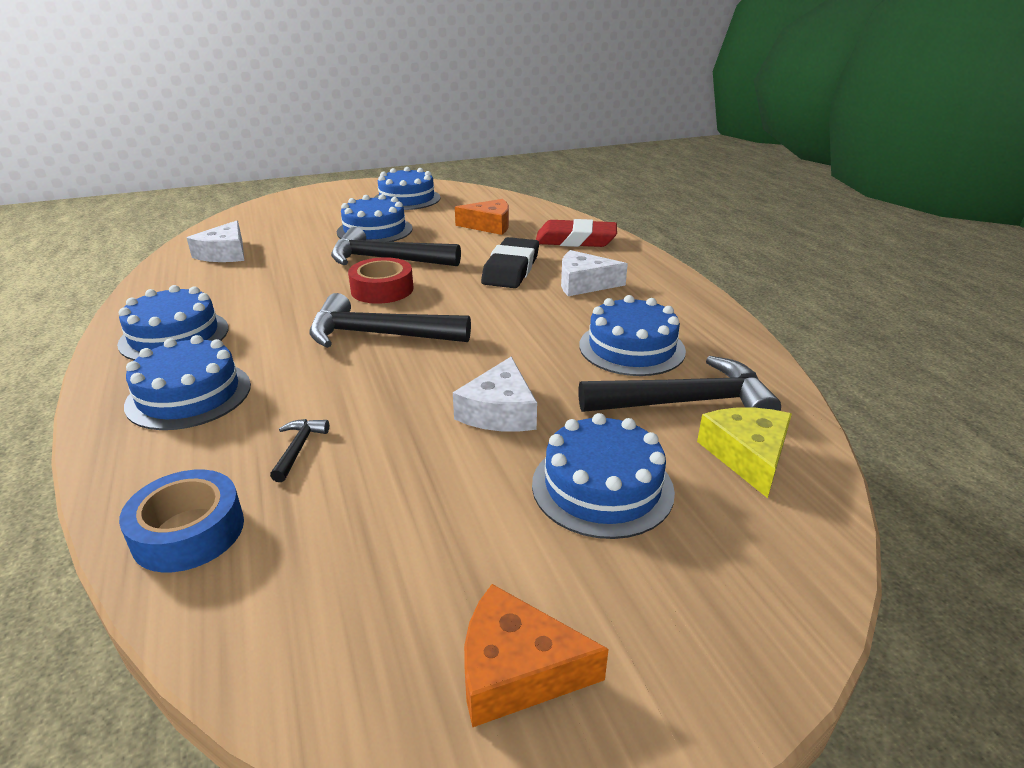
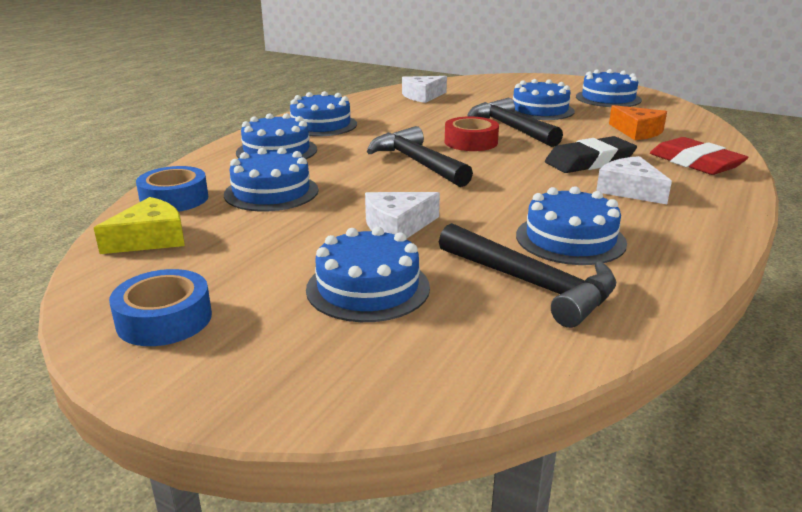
camera: 50 degrees right, 5 degrees down
black hammer [270,419,329,482] -> blue cake [224,148,318,211]
orange cheese [464,584,609,728] -> blue tape [109,269,212,346]
yellow cheese [697,407,792,498] -> yellow cheese moved to [94,197,185,254]

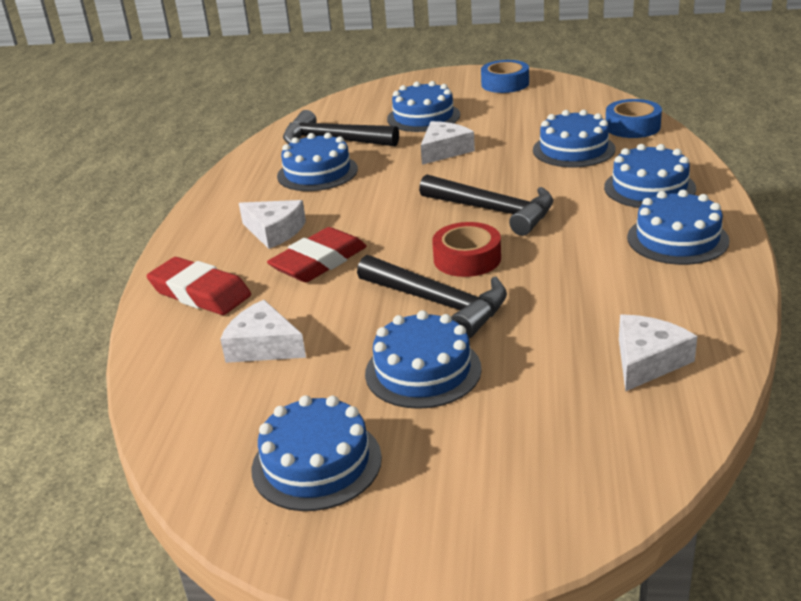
camera: 160 degrees right, 5 degrees up
yellow cheese [94,197,185,254] -> none
black eraser [545,136,637,173] -> red eraser [267,227,367,282]
orange cheese [609,105,667,140] -> white cheese [220,300,306,363]

